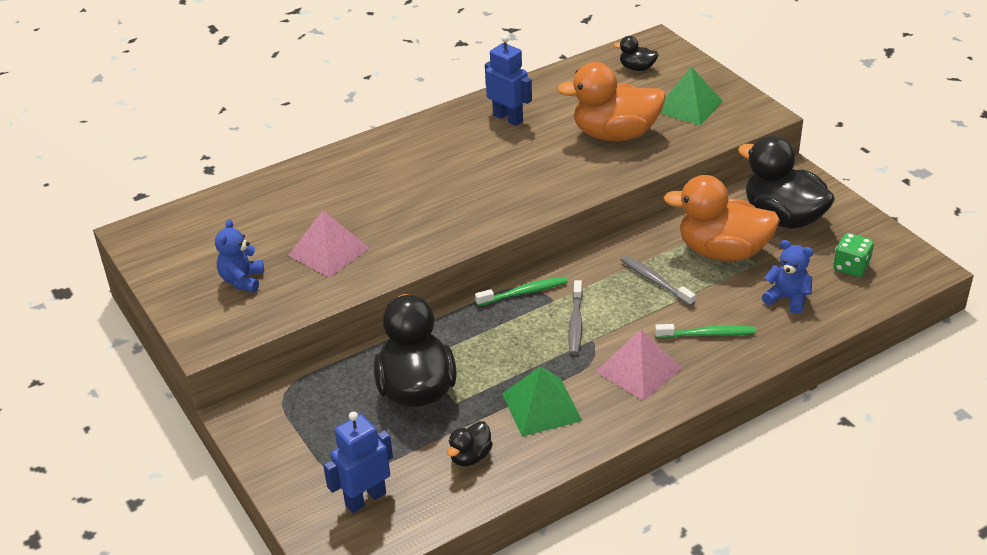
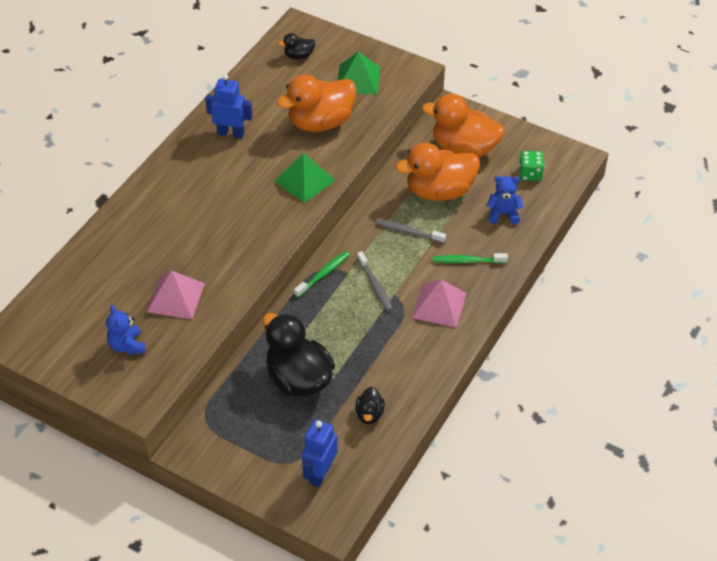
camera: 30 degrees left, 10 degrees up
green pyramid [502,366,582,437] -> green pyramid moved to [274,153,335,203]
green toothbrush [655,324,756,338] -> green toothbrush turned 150 degrees counterclockwise [433,253,508,264]
black duck [738,136,835,229] -> orange duck [422,94,505,158]

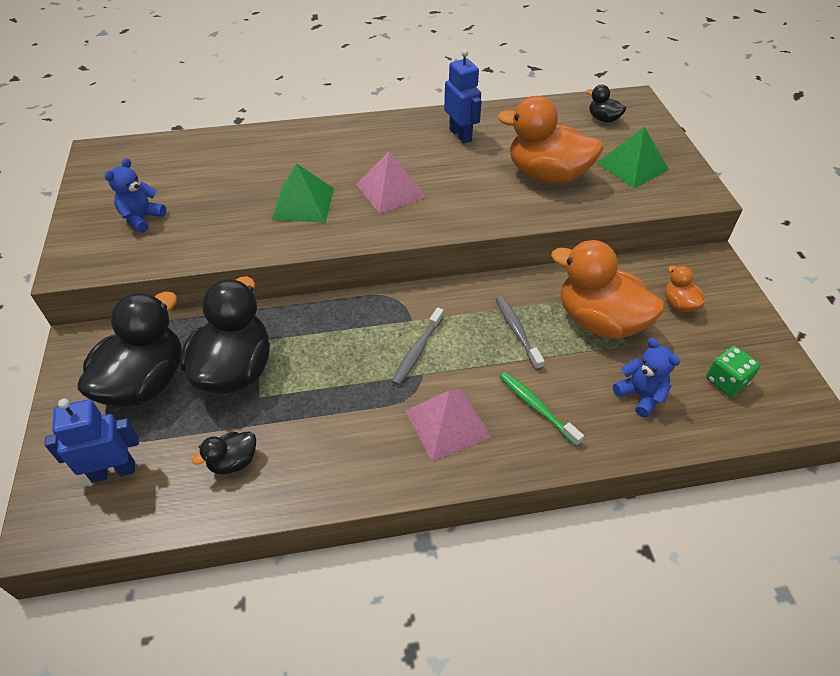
camera: 50 degrees right, 0 degrees up
pink pyramid [147,270,205,319] -> pink pyramid moved to [356,151,426,214]
green pyramid [274,153,335,203] -> green pyramid moved to [272,164,334,223]
green toothbrush [294,251,350,297] -> none
orange duck [422,94,505,158] -> orange duck [665,266,704,312], size x0.46
none -> black duck [78,291,182,407]

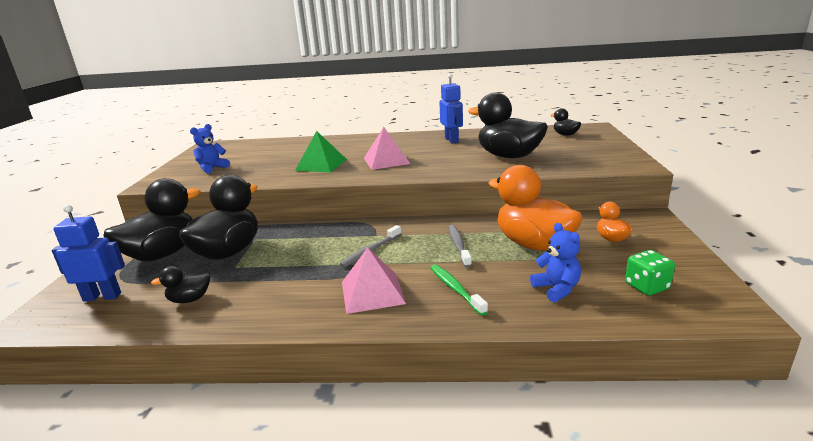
camera: 15 degrees right, 25 degrees down
orange duck [497,96,604,184] -> black duck [468,93,548,158]
green pyramid [597,127,669,188] -> none

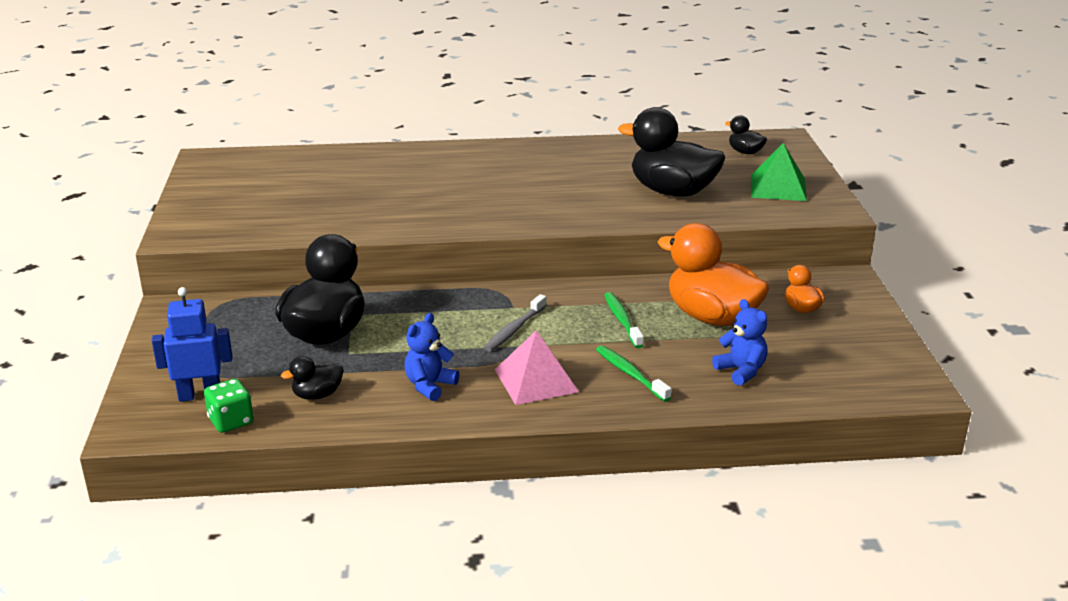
camera: 10 degrees left, 5 degrees up
black duck [103,178,201,261] -> none
blue teddy bear [190,124,230,173] -> blue teddy bear moved to [405,313,459,401]
green pyramid [295,131,347,172] -> green pyramid moved to [751,143,807,201]
pink pyramid [364,127,410,170] -> none
blue robot [439,73,463,144] -> none
grey toothbrush [448,225,472,268] -> green toothbrush [604,292,644,348]
green dice [625,250,675,296] -> green dice moved to [204,379,254,433]

